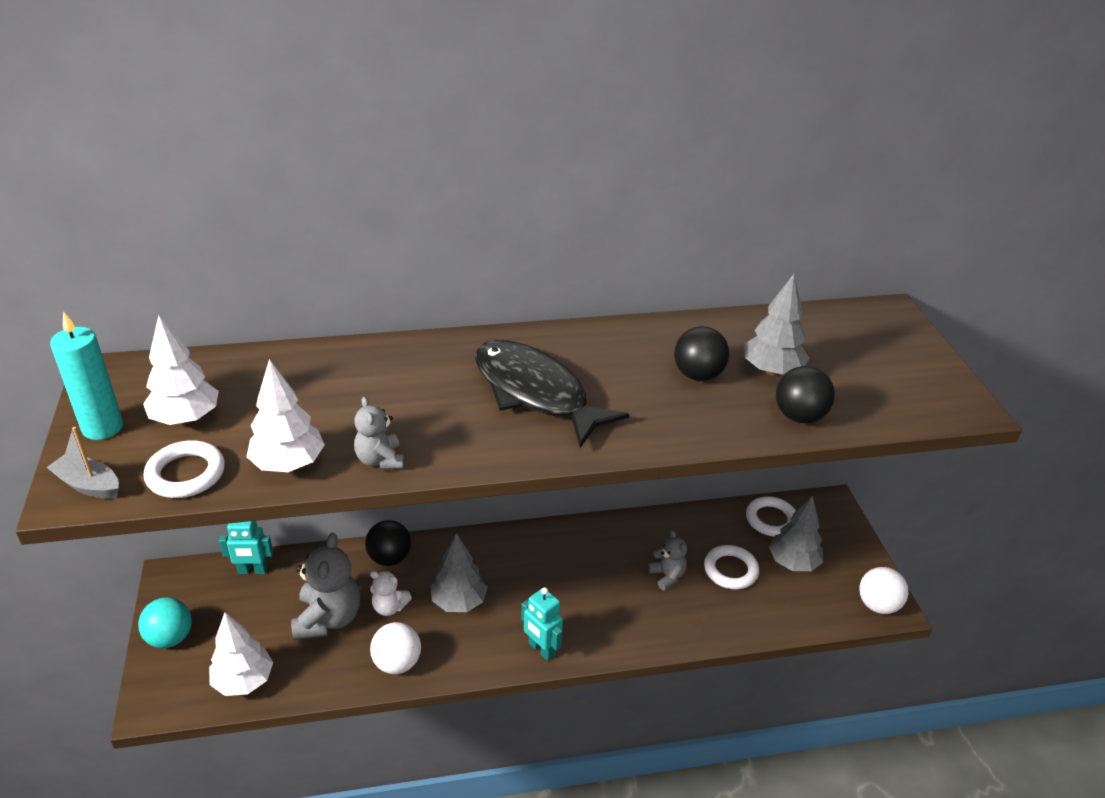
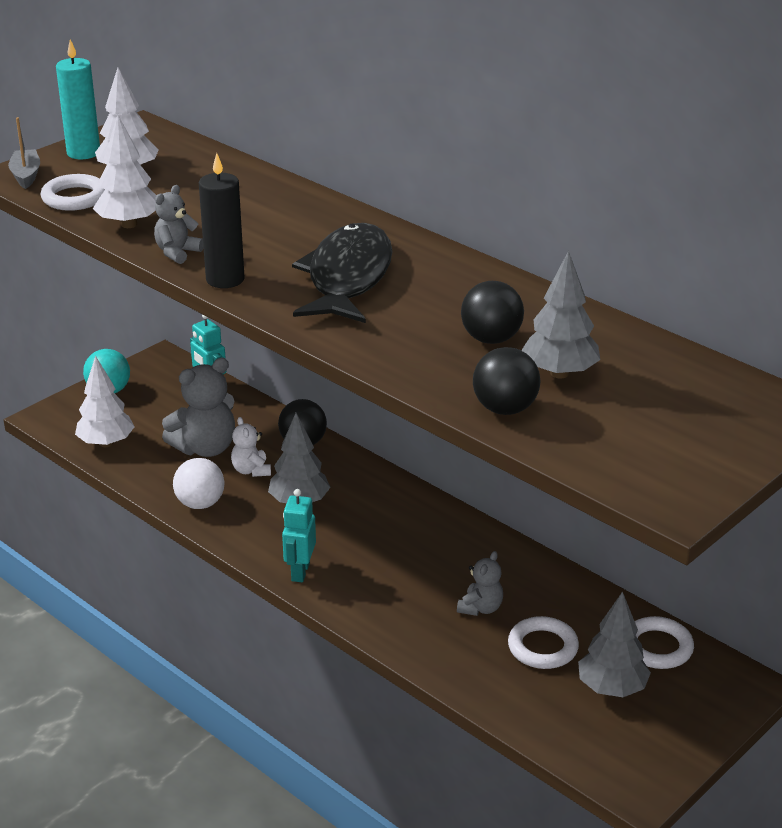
camera: 55 degrees right, 5 degrees down
white ball [859,567,908,614] -> none
none -> black candle [199,153,245,288]

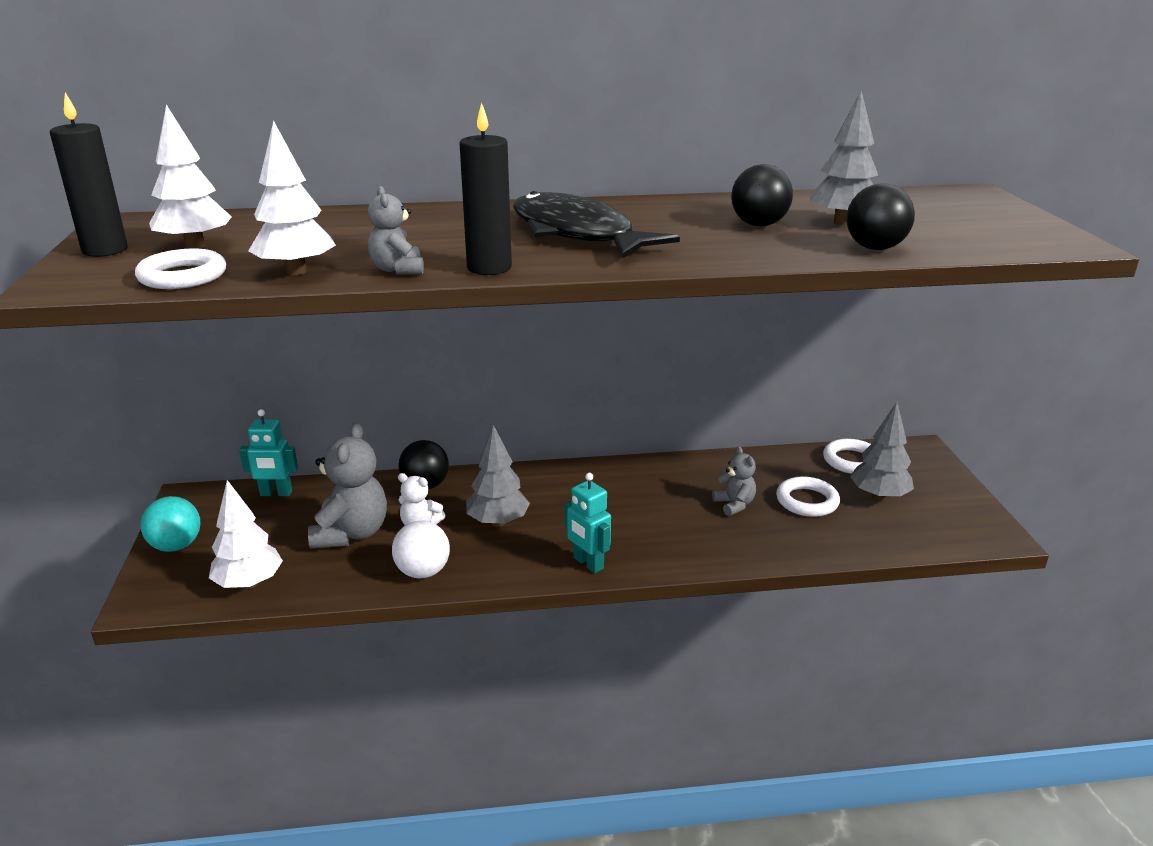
camera: 50 degrees left, 5 degrees down
grey boat [8,117,40,189] -> none
turquoise candle [56,39,100,159] -> black candle [50,93,128,257]

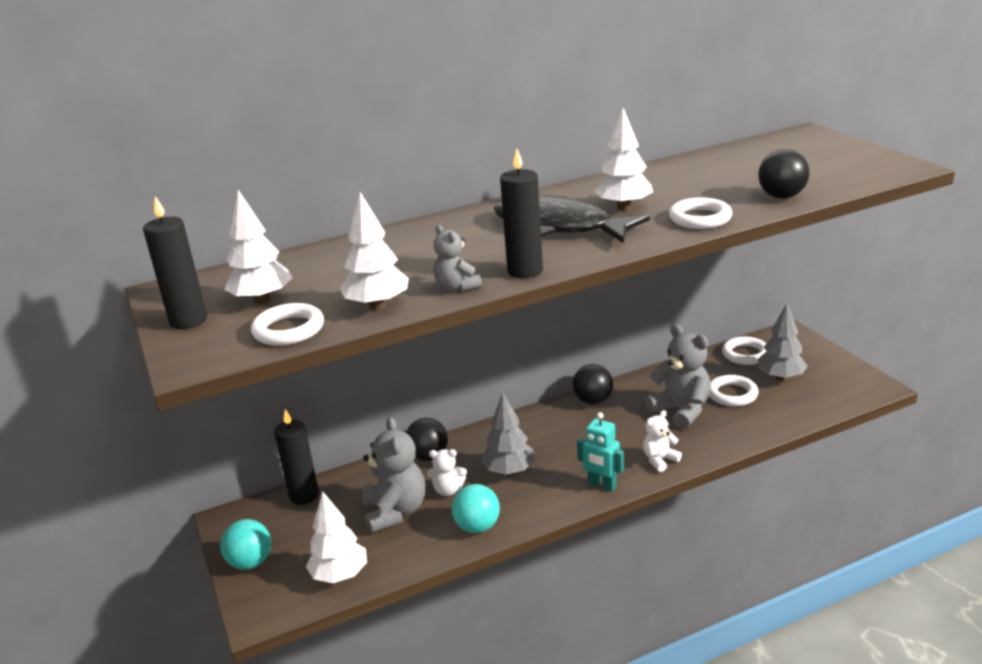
camera: 15 degrees left, 0 degrees up
turquoise robot [239,409,298,496] -> black candle [274,409,319,505]
white ball [392,521,450,578] -> turquoise ball [452,484,500,533]
grey teddy bear [712,446,756,516] -> grey teddy bear [645,324,711,429], size x1.82
black ball [731,164,793,226] -> black ball moved to [573,364,613,405]
grey tree [810,91,878,226] -> none
none -> white tree [594,107,653,210]
none -> white teddy bear [643,410,682,472]
none -> white ring [669,197,732,229]

